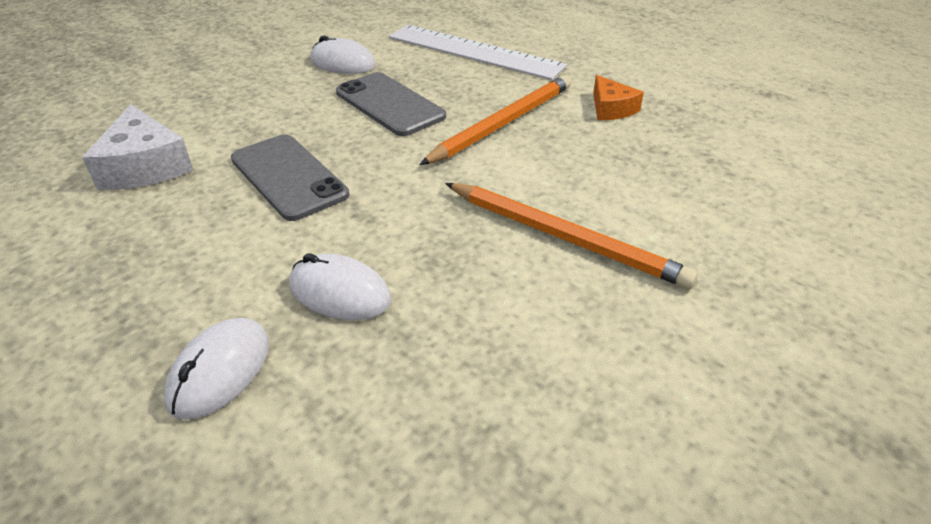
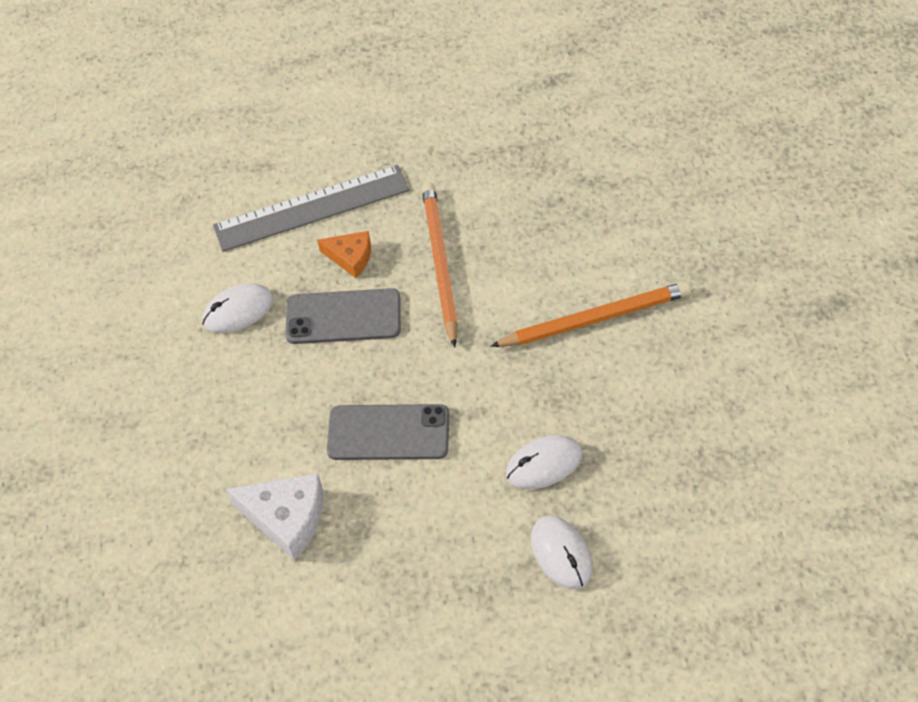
camera: 45 degrees left, 15 degrees up
white ruler [389,25,567,80] -> grey ruler [213,165,409,252]
orange cheese [593,75,644,120] -> orange cheese moved to [317,231,371,278]

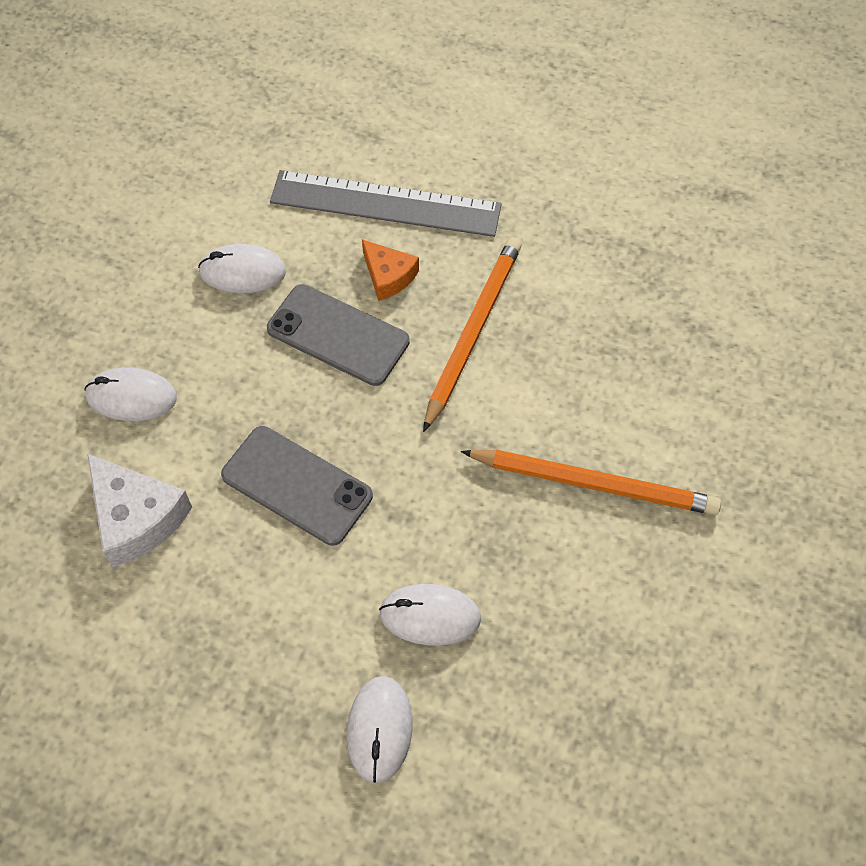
camera: 25 degrees right, 5 degrees up
none -> white mouse [84,367,177,421]

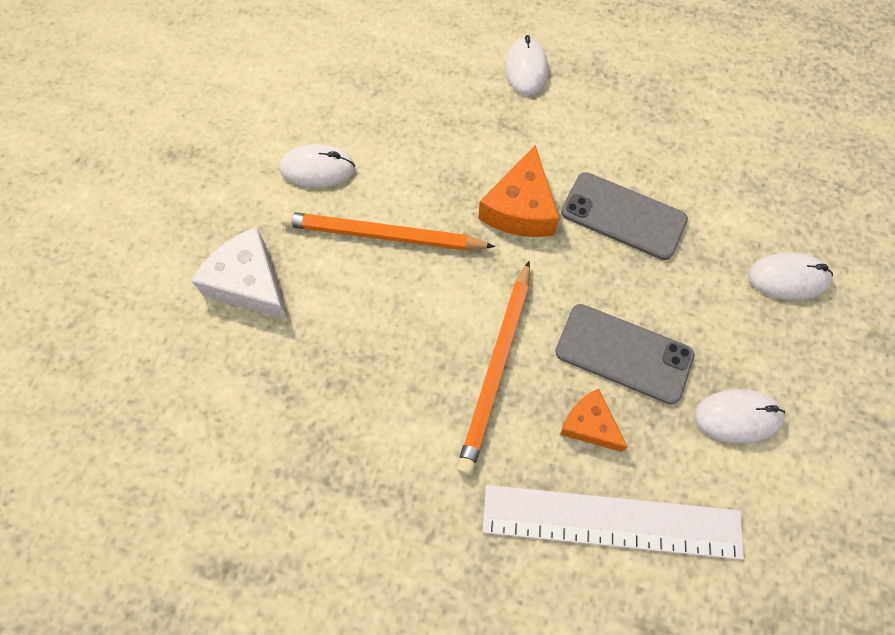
camera: 175 degrees right, 5 degrees up
white cheese [87,454,192,567] -> white cheese moved to [191,227,288,320]
grey ruler [270,170,502,237] -> white ruler [482,485,744,560]
white mouse [379,584,481,646] -> white mouse moved to [280,144,355,188]
none -> orange cheese [478,145,559,237]

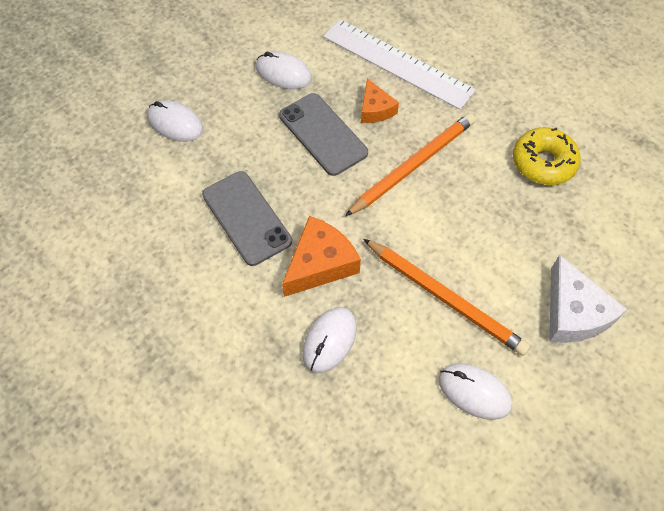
camera: 150 degrees left, 5 degrees down
white mouse [505,35,548,96] -> white mouse moved to [302,307,357,373]
none -> yellow donut [513,127,581,185]

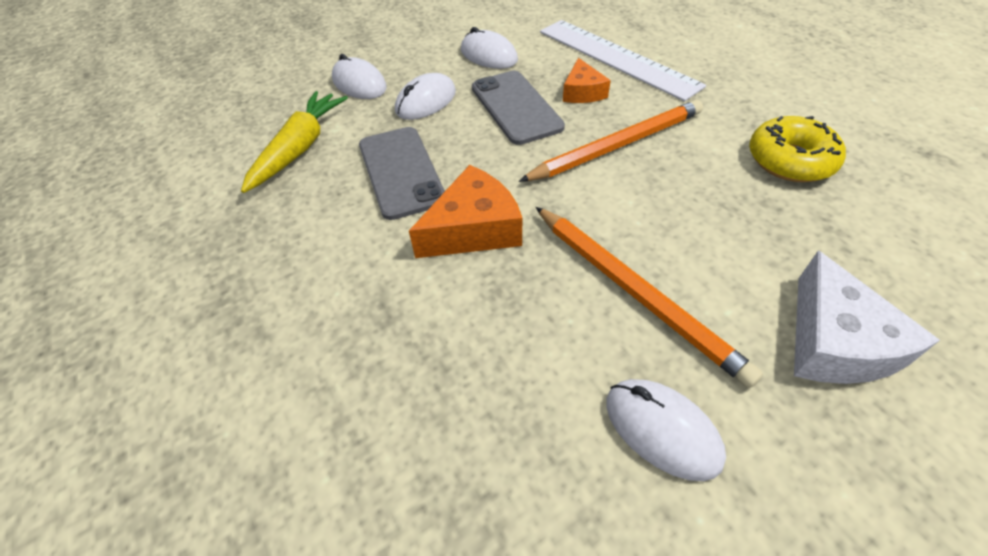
camera: 15 degrees right, 10 degrees down
white mouse [302,307,357,373] -> white mouse moved to [395,73,456,120]
none -> yellow carrot [241,91,348,193]

